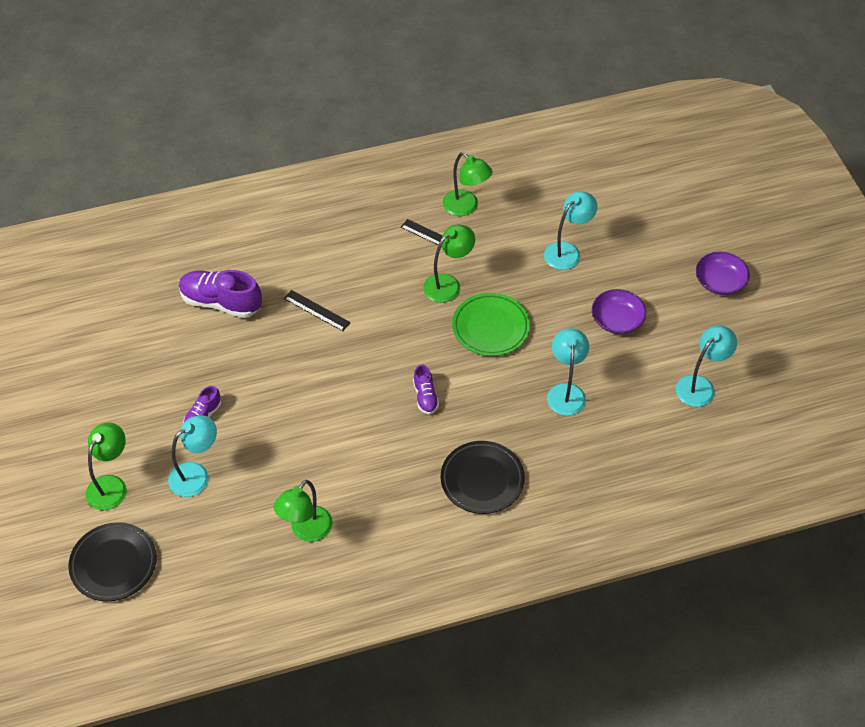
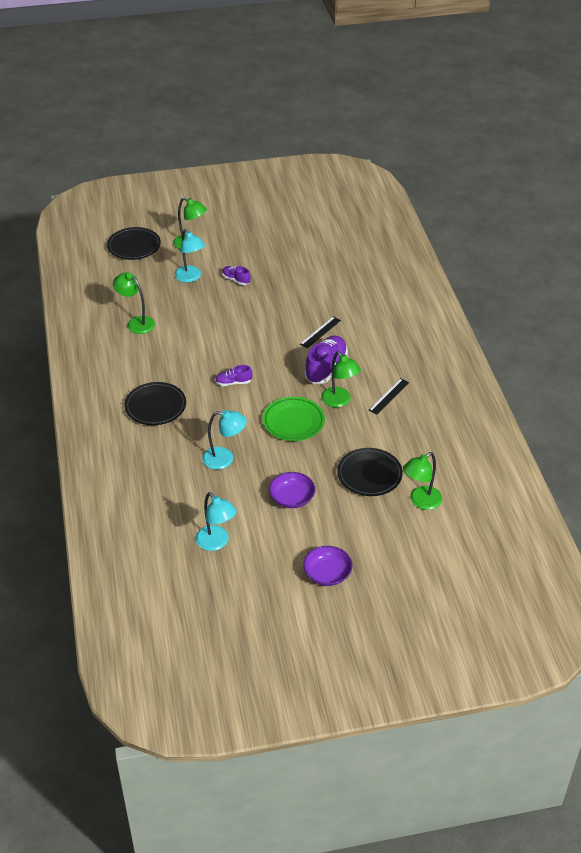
camera: 95 degrees right, 10 degrees down
purple shoe [179,270,262,318] -> purple shoe moved to [304,335,348,384]
green lamp [443,152,493,216] -> green lamp moved to [403,452,442,510]
turquoise lamp [544,191,598,270] -> black plate [337,448,403,496]

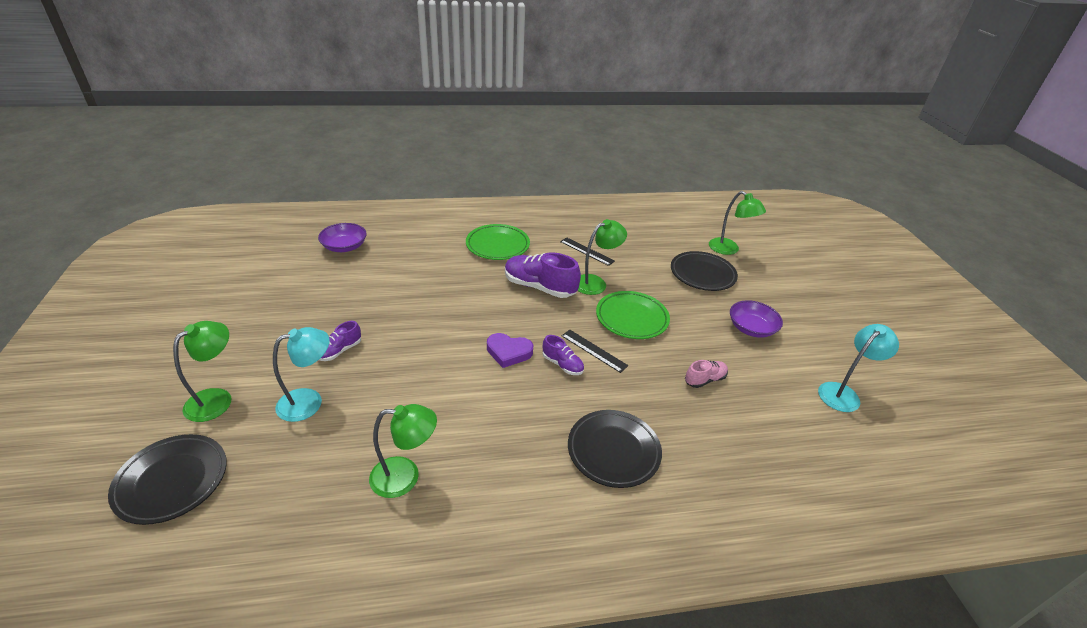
camera: 90 degrees left, 5 degrees down
green lamp [113,272,155,334] -> green lamp turned 135 degrees counterclockwise [369,404,437,498]
turquoise lamp [202,410,247,470] -> pink shoe [685,360,728,388]
purple shoe [215,365,253,386] -> purple shoe turned 45 degrees counterclockwise [543,335,584,375]
black ruler [300,316,341,348] -> black ruler moved to [562,330,628,373]
purple bowl [303,546,353,586] -> purple bowl moved to [318,223,367,252]
none -> green plate [466,224,530,260]
none -> purple heart [487,333,533,368]

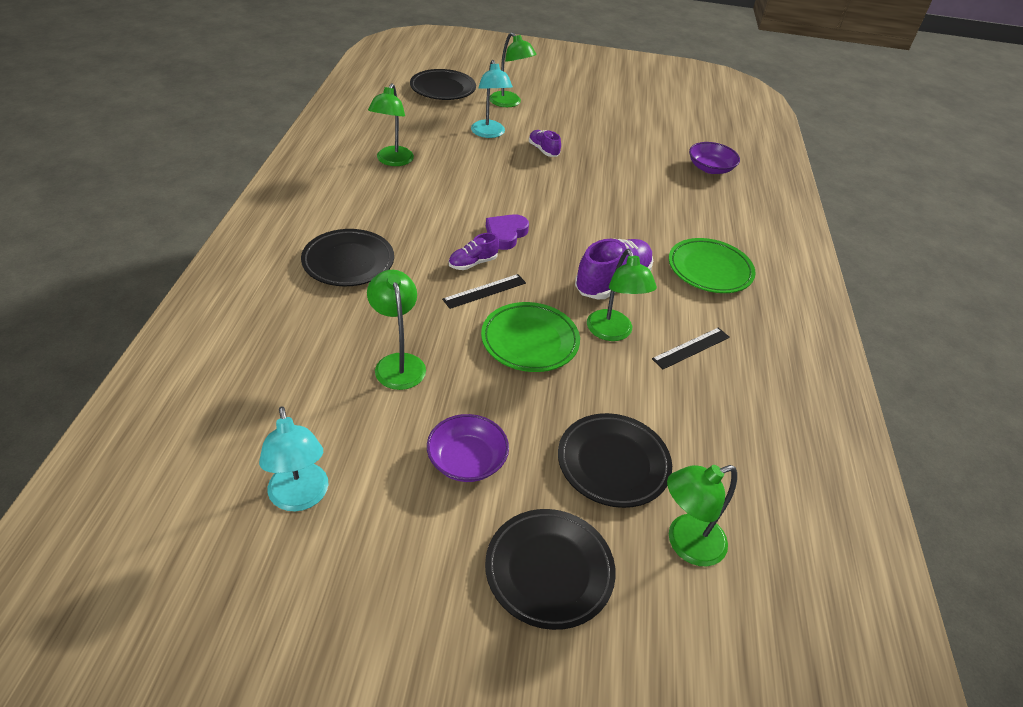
camera: 105 degrees right, 5 degrees up
pink shoe [685,360,728,388] -> green lamp [367,270,426,390]
none -> black plate [485,509,616,630]

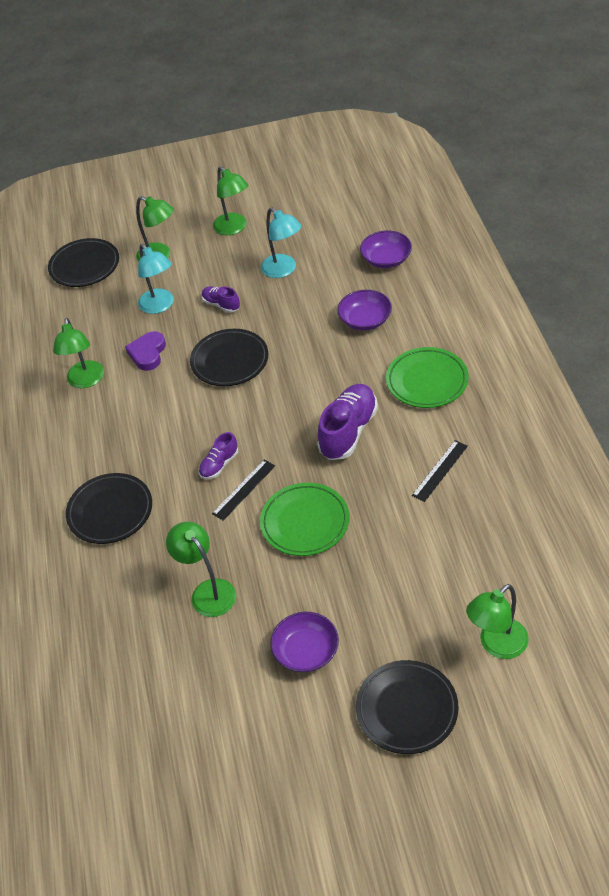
camera: 10 degrees left, 5 degrees up
turquoise lamp [259,406,328,511] -> turquoise lamp moved to [261,208,302,278]
purple heart [486,214,529,250] -> purple heart moved to [125,331,166,371]
black plate [558,413,672,508] -> black plate moved to [190,329,268,386]
green lamp [587,249,657,341] -> green lamp moved to [213,166,248,235]
none -> purple bowl [337,290,392,331]

